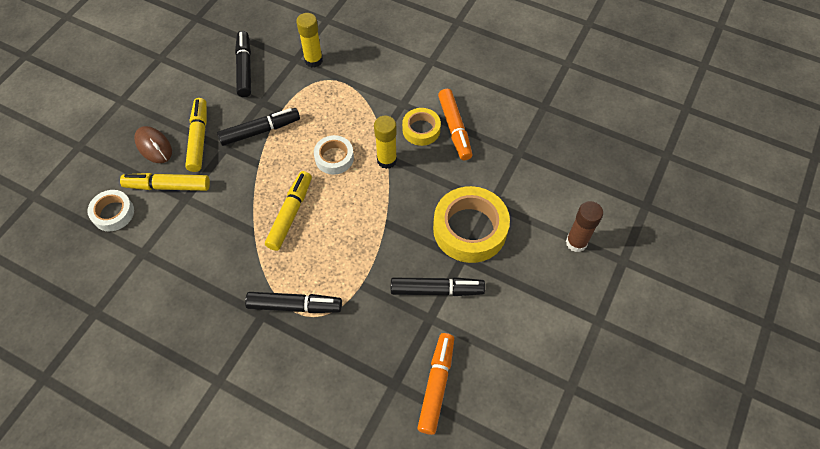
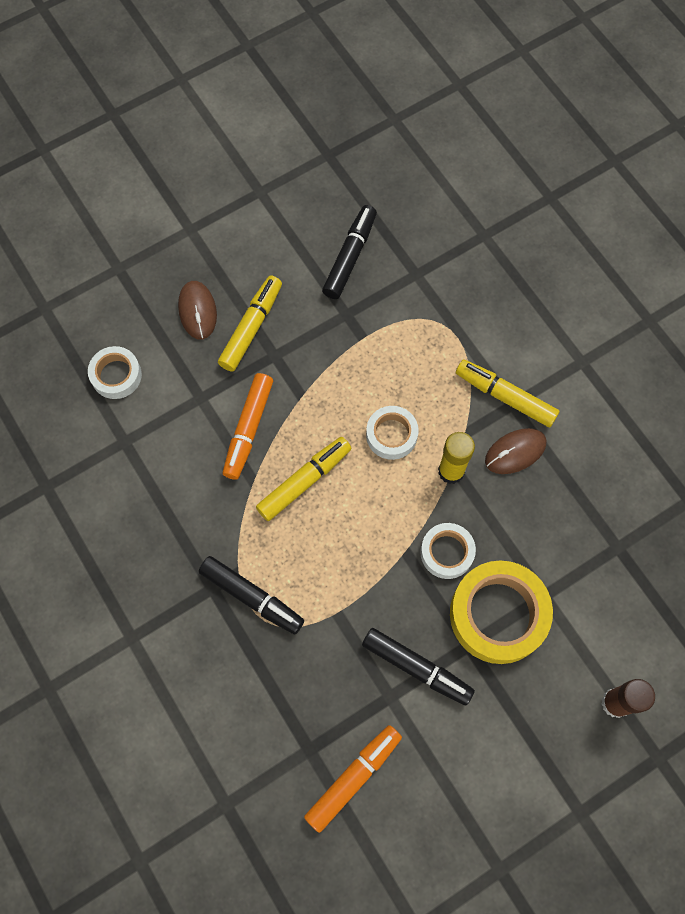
camera: 30 degrees right, 10 degrees up
yellow marker [120,173,210,191] -> yellow marker moved to [456,359,560,427]
black marker [217,108,300,146] -> none
yellow glue stick [296,13,323,68] -> none
yellow tape [402,108,441,146] -> brown mouse [485,428,546,474]
orange marker [438,89,472,160] -> orange marker moved to [222,373,273,480]
none -> white tape [420,523,476,579]

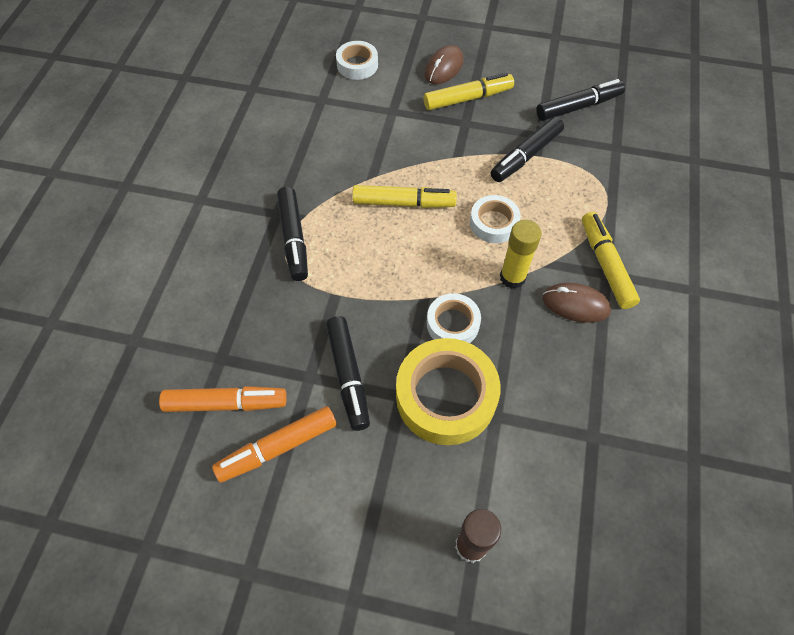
camera: 45 degrees right, 10 degrees down
orange marker [222,373,273,480] -> orange marker moved to [212,406,337,483]
none -> black marker [491,117,564,182]

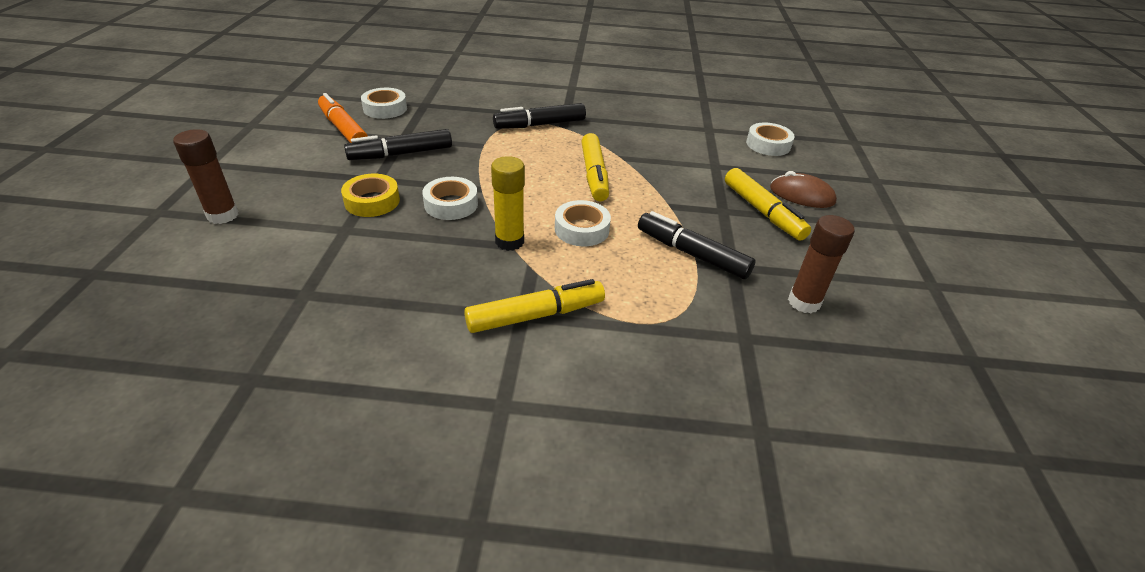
camera: 80 degrees right, 20 degrees down
orange marker [159,386,287,412] -> white tape [361,88,407,119]
yellow tape [396,338,500,445] -> yellow tape [341,174,400,217], size x0.56
black marker [536,79,625,121] -> brown glue stick [788,215,855,313]
brown mouse [543,283,611,323] -> none

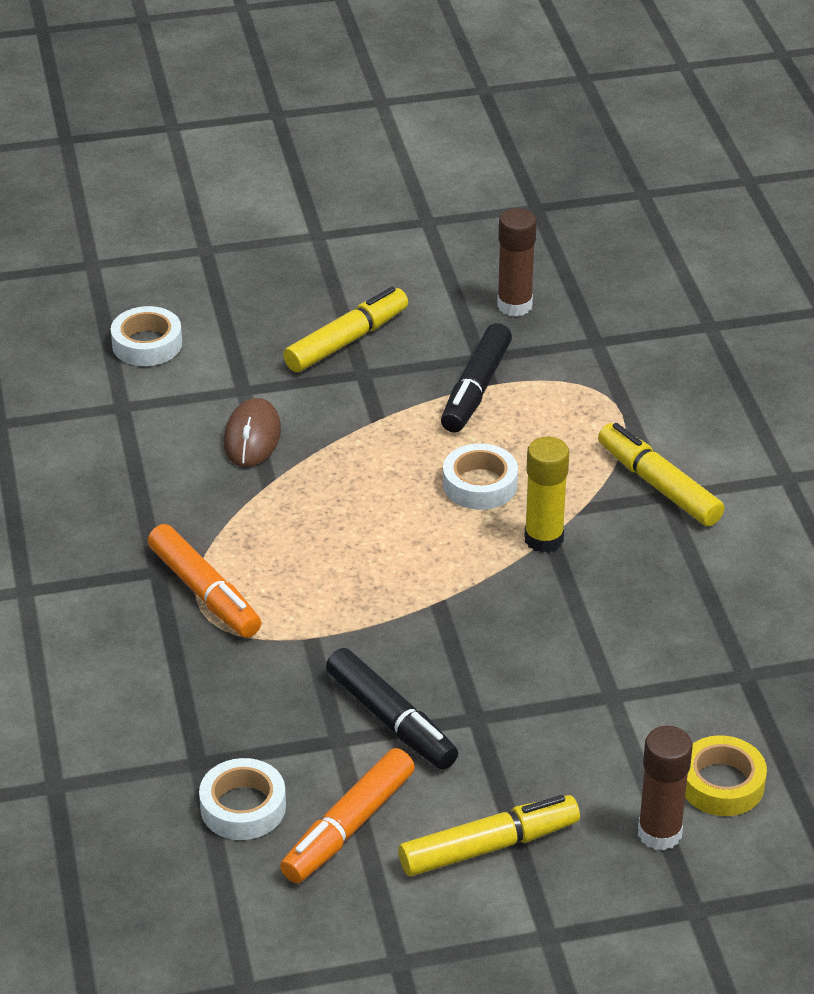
camera: 105 degrees left, 0 degrees up
yellow tape [341,174,400,217] -> yellow tape moved to [685,735,767,816]
white tape [422,177,478,220] -> none
black marker [493,103,586,129] -> orange marker [148,524,261,638]
yellow marker [581,133,609,201] -> yellow marker moved to [398,795,580,876]
brown mouse [770,171,837,208] -> brown mouse moved to [223,398,281,467]

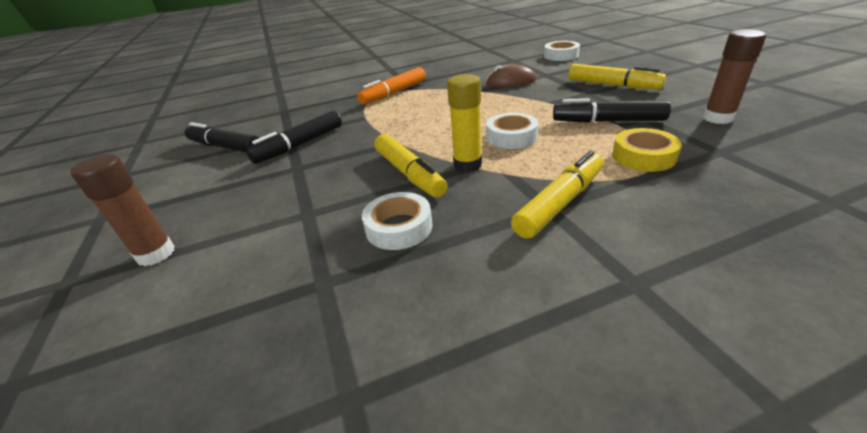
camera: 85 degrees right, 5 degrees down
white tape [199,758,286,840] -> white tape moved to [362,192,433,250]
orange marker [280,748,415,883] -> black marker [185,122,259,153]
yellow marker [398,795,580,876] -> yellow marker moved to [374,134,447,198]
yellow tape [685,735,767,816] -> yellow tape moved to [612,128,682,172]

